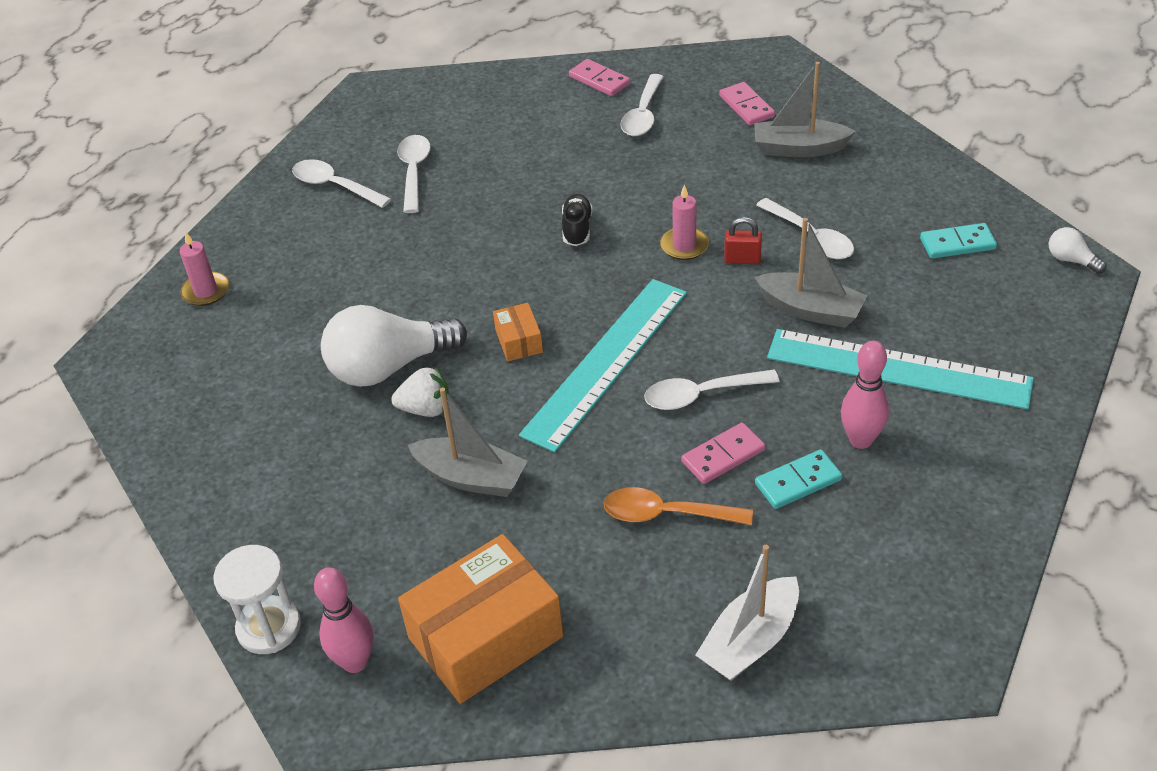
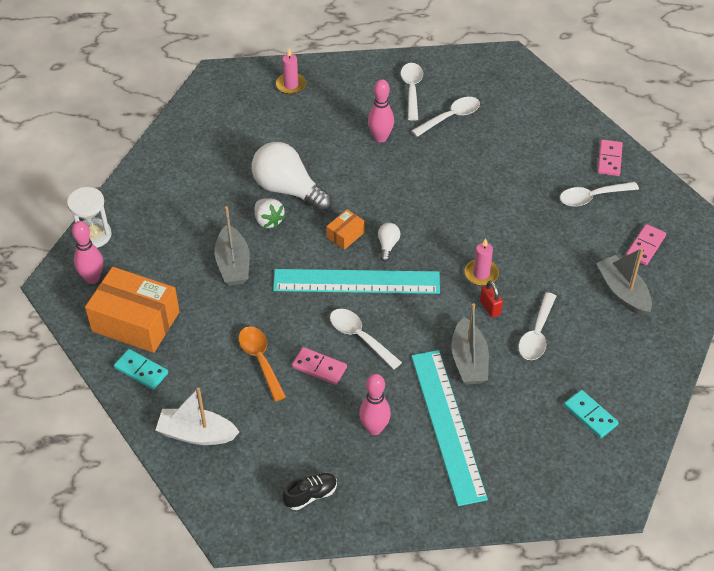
camera: 55 degrees right, 5 degrees up
black shoe [562,194,593,246] -> black shoe moved to [283,473,337,510]
turquoise domino [755,449,842,509] -> turquoise domino moved to [114,349,168,390]
white light bulb [1049,227,1106,274] -> white light bulb moved to [378,223,400,262]
none -> pink bowling pin [368,79,394,143]

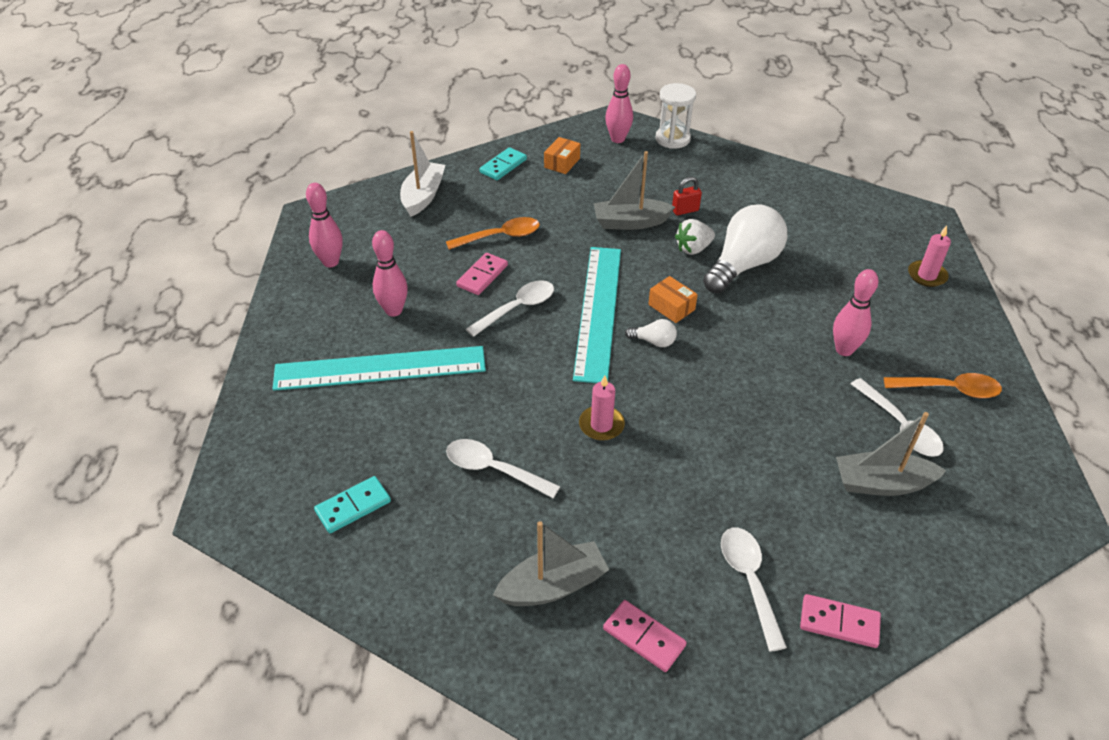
camera: 95 degrees right, 5 degrees down
orange box [85,267,180,353] -> orange box [544,137,580,174], size x0.46
black shoe [283,473,337,510] -> pink bowling pin [306,183,343,267]
white spoon [400,63,423,121] -> orange spoon [884,373,1002,398]
grey boat [451,303,489,385] -> grey boat moved to [836,412,946,496]
red padlock [480,281,503,318] -> red padlock moved to [672,177,702,215]

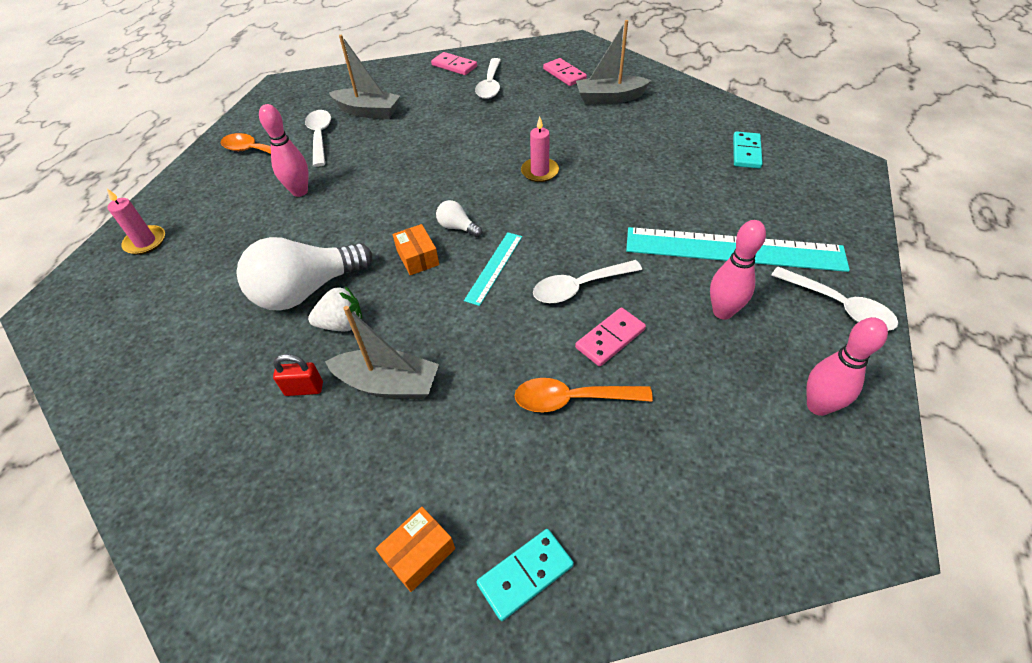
camera: 160 degrees left, 5 degrees up
turquoise domino [314,476,391,533] -> turquoise domino turned 60 degrees counterclockwise [733,131,763,169]
white boat [400,131,445,217] -> none
white spoon [446,439,560,498] -> white spoon moved to [771,266,898,331]
turquoise ruler [573,247,621,383] -> turquoise ruler [464,232,522,306], size x0.48
pink bowling pin [605,64,633,143] -> none
white hourglass [656,83,696,149] -> none

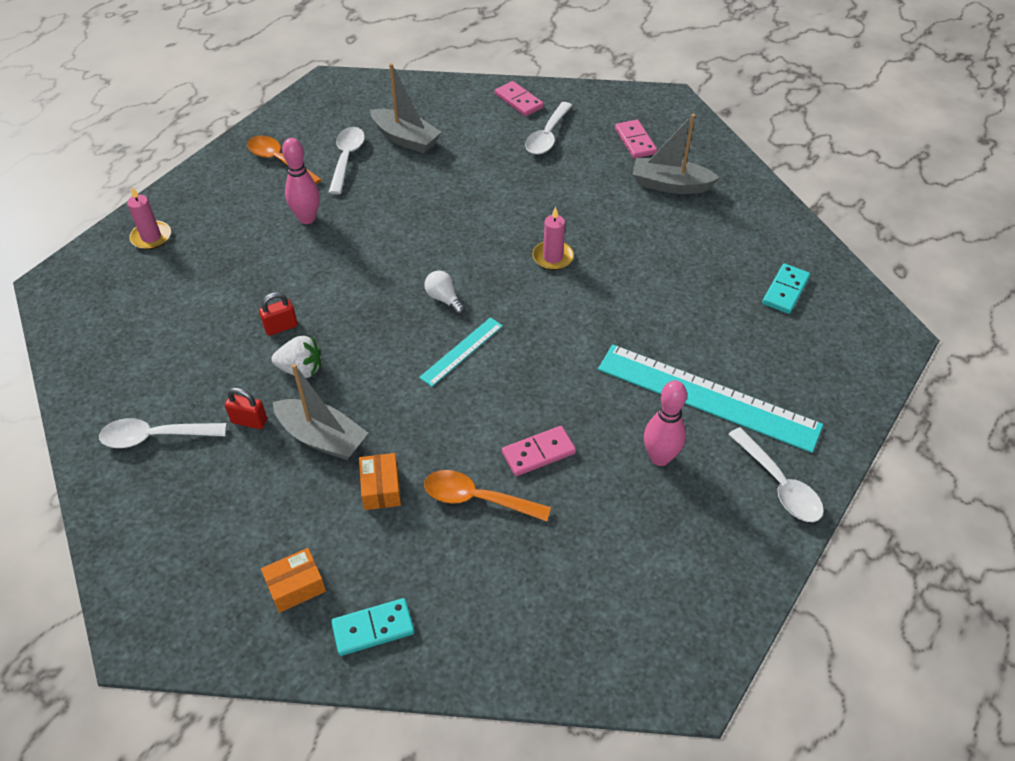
camera: 15 degrees right, 0 degrees up
white light bulb [236,237,372,311] -> red padlock [259,292,298,336]
orange box [393,224,439,275] -> orange box moved to [359,453,401,510]
white spoon [533,260,642,303] -> white spoon moved to [99,418,227,448]
pink bowling pin [806,317,888,416] -> none

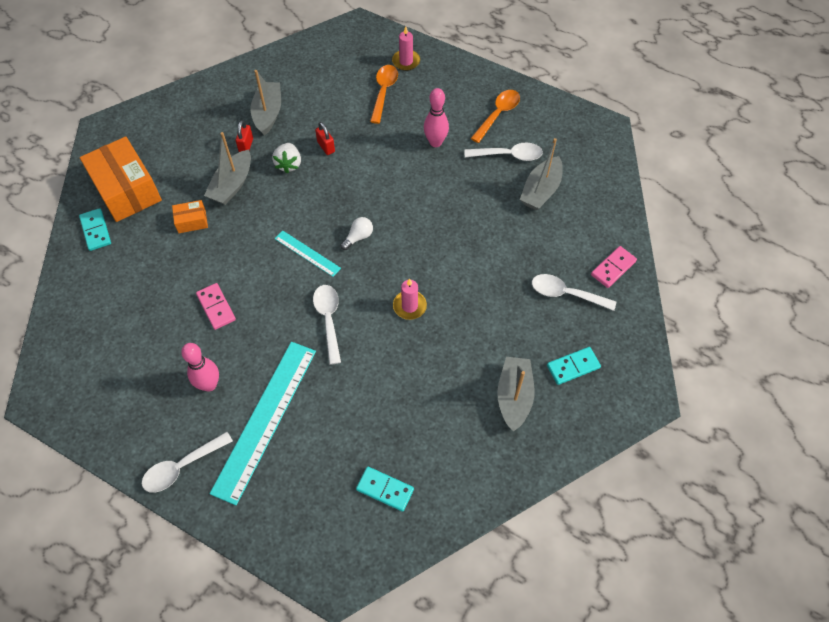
camera: 85 degrees right, 10 degrees up
white spoon [99,418,227,448] -> white spoon moved to [313,285,341,365]
orange box [261,548,326,613] -> orange box [80,137,162,222], size x2.18
orange spoon [424,470,551,522] -> orange spoon moved to [370,65,398,124]
pink domino [615,120,657,158] -> turquoise domino [547,347,601,385]
none -> grey boat [250,70,281,136]

